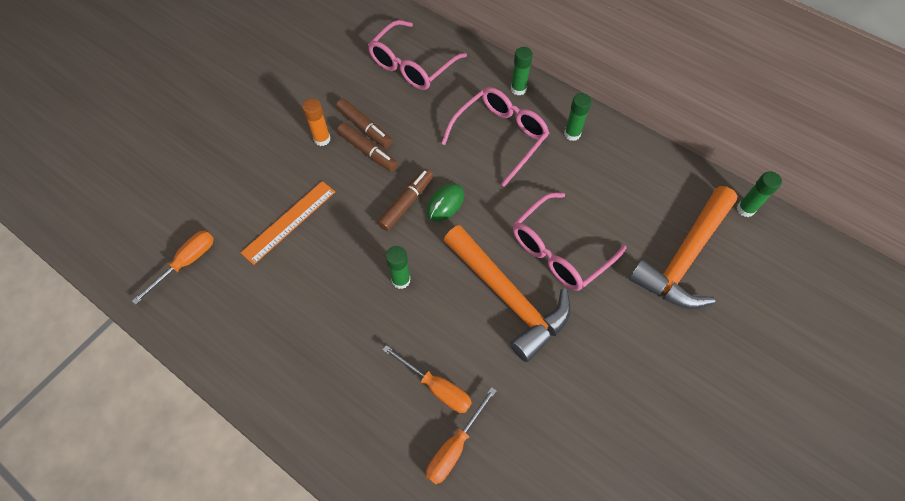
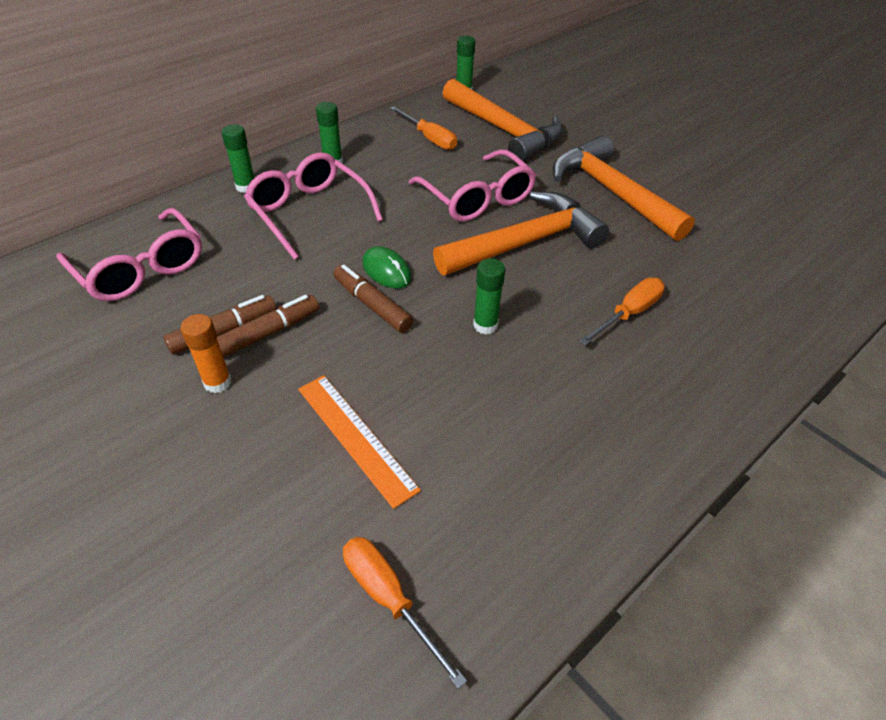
camera: 80 degrees left, 15 degrees down
orange screwdriver [426,387,497,484] -> orange screwdriver moved to [390,107,457,150]
none -> orange hammer [553,135,695,241]

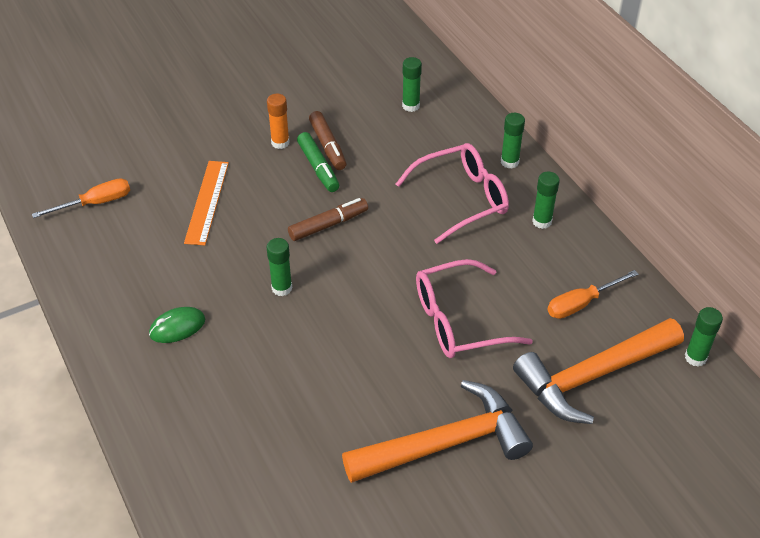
camera: 105 degrees right, 0 degrees up
pink glasses [57,208,202,301] -> green glue stick [402,57,422,112]
brown marker [217,295,319,358] -> green marker [297,132,339,192]
orange ruler [298,375,421,509] -> orange ruler turned 60 degrees counterclockwise [184,161,229,245]
green mouse [362,246,412,289] -> green mouse moved to [149,307,205,343]
orange hammer [433,191,609,275] -> none
orange screwdriver [579,277,665,346] -> none

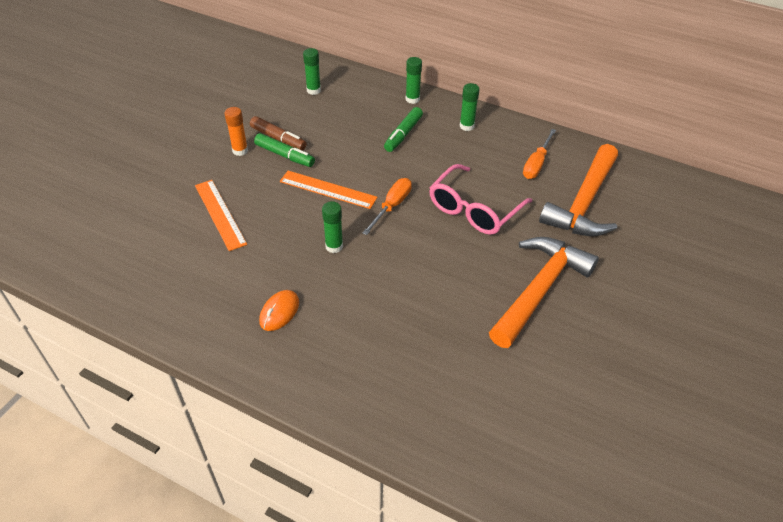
camera: 35 degrees left, 0 degrees up
orange screwdriver [32,178,130,218] -> orange screwdriver moved to [363,178,412,235]
green mouse [149,307,205,343] -> orange mouse [259,290,299,331]
brown marker [288,198,368,241] -> orange ruler [280,171,378,209]
pink glasses [396,143,509,244] -> green marker [384,107,423,152]
green glue stick [685,307,723,367] -> none

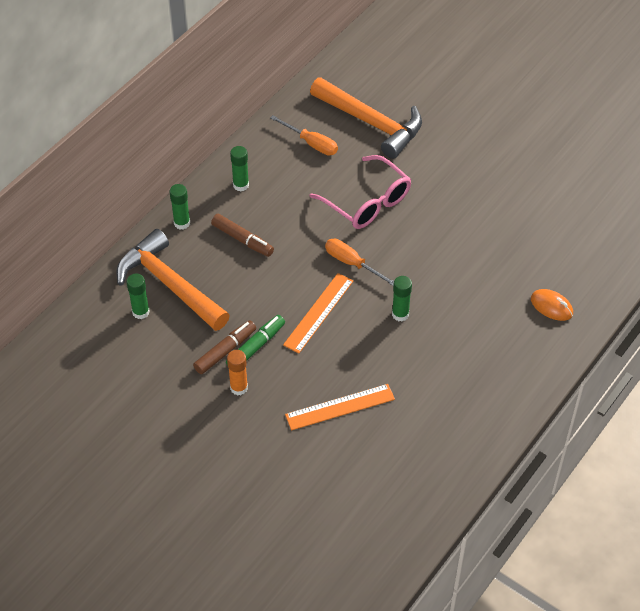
camera: 80 degrees left, 5 degrees up
orange mouse [259,290,299,331] -> orange mouse moved to [531,289,573,321]
green marker [384,107,423,152] -> brown marker [211,214,274,257]
orange hammer [489,237,599,348] -> orange hammer moved to [116,229,230,331]

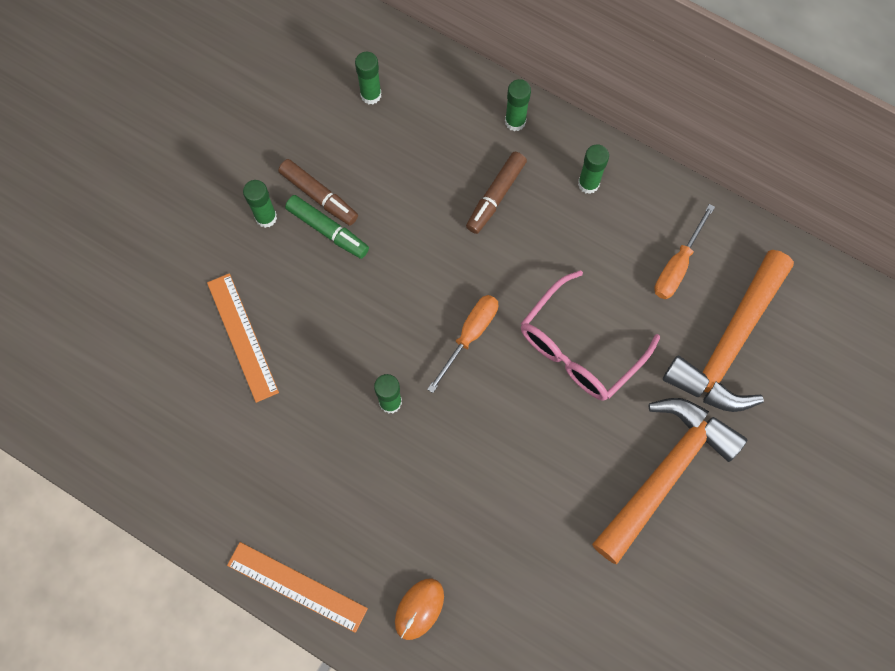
camera: 85 degrees right, 20 degrees up
orange hammer [116,229,230,331] -> orange hammer moved to [592,398,747,564]
orange glue stick [227,350,248,396] -> green glue stick [243,180,277,228]
orange ruler [283,273,353,353] -> orange ruler moved to [227,542,368,633]

